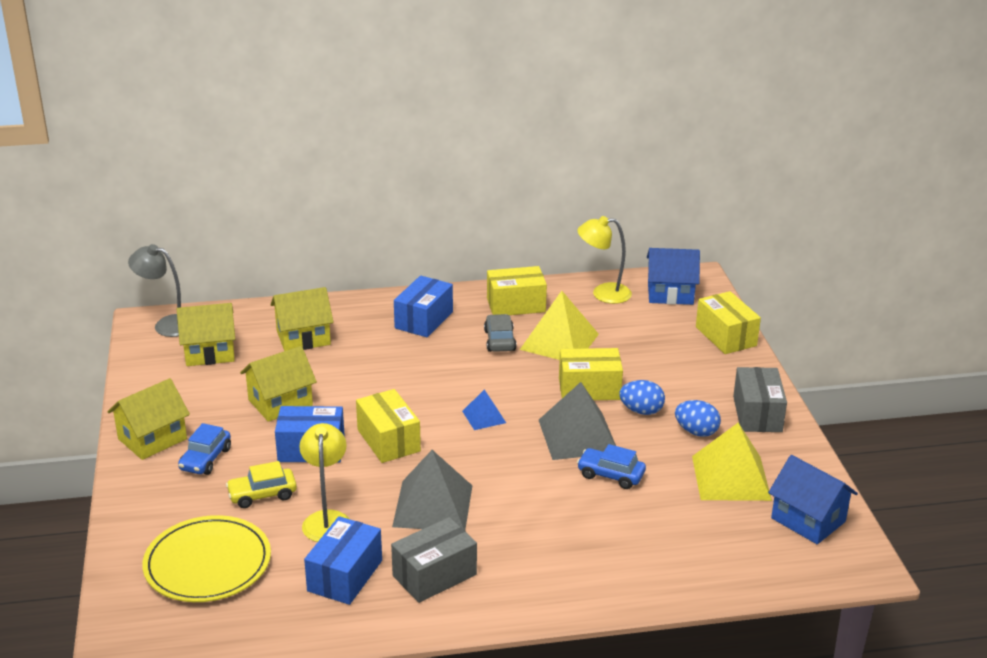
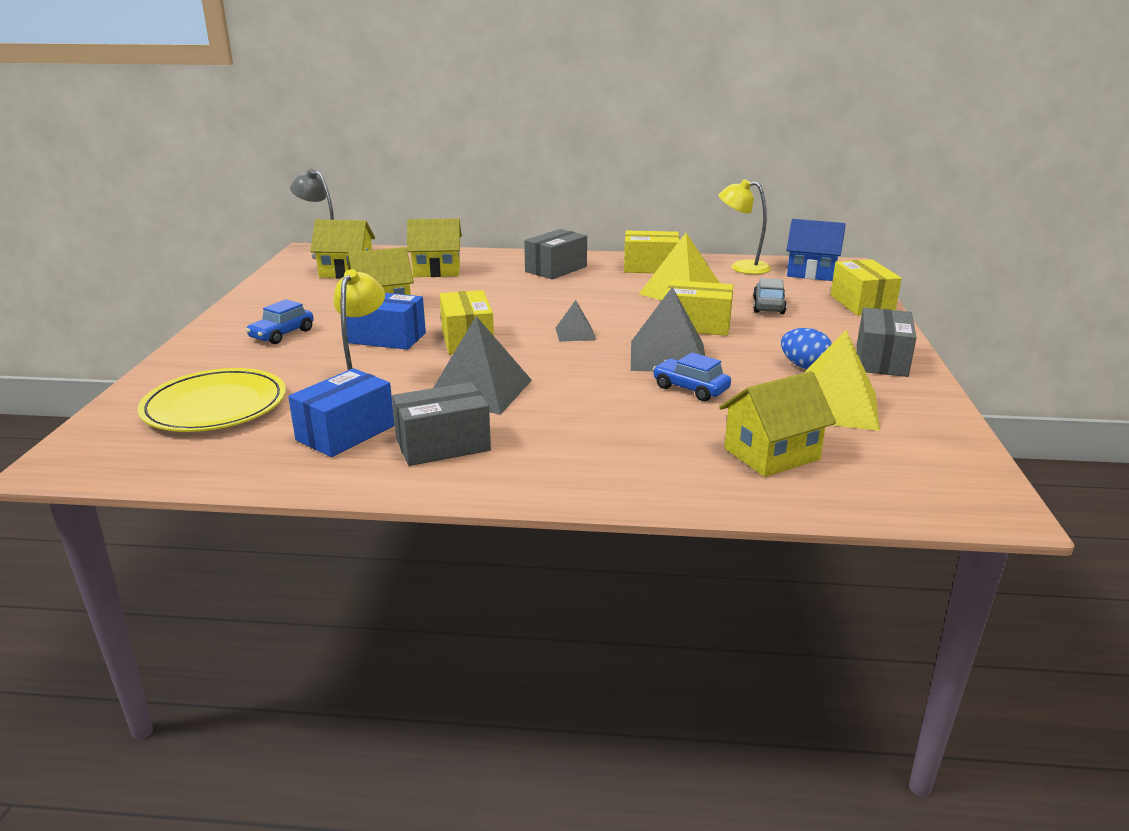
camera: 15 degrees right, 5 degrees down
yellow house [107,378,190,460] -> yellow house moved to [719,371,836,477]
yellow car [226,461,297,508] -> none
blue box [394,276,453,337] -> grey box [524,229,587,279]
blue pyramid [462,389,506,430] -> grey pyramid [556,300,596,342]
grey car [484,314,517,352] -> grey car moved to [753,278,787,314]
blue egg [619,380,665,415] -> none
blue house [768,455,858,544] -> none

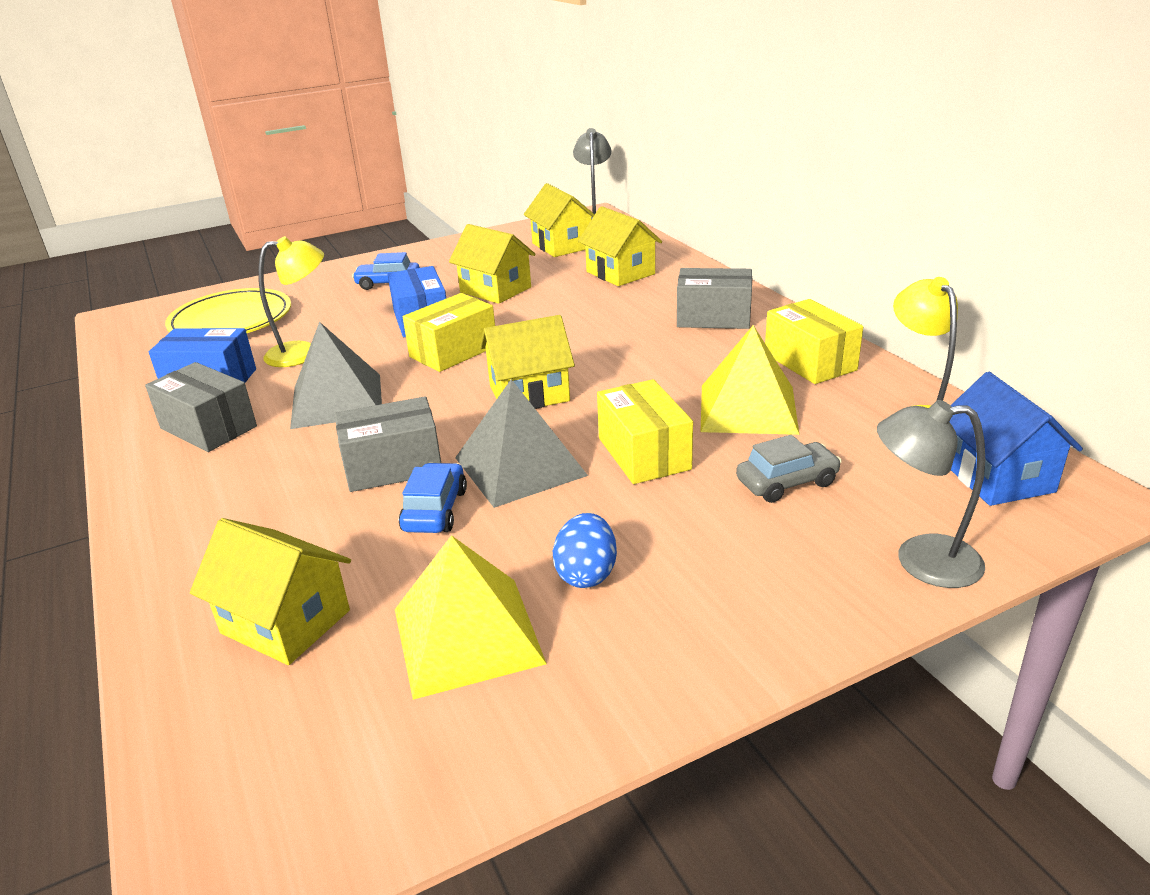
camera: 60 degrees right, 5 degrees up
grey pyramid [556,300,596,342] -> yellow house [480,315,575,409]
yellow box [831,259,902,315] -> grey lamp [877,400,985,588]
grey box [857,308,917,377] -> grey box moved to [335,396,441,492]

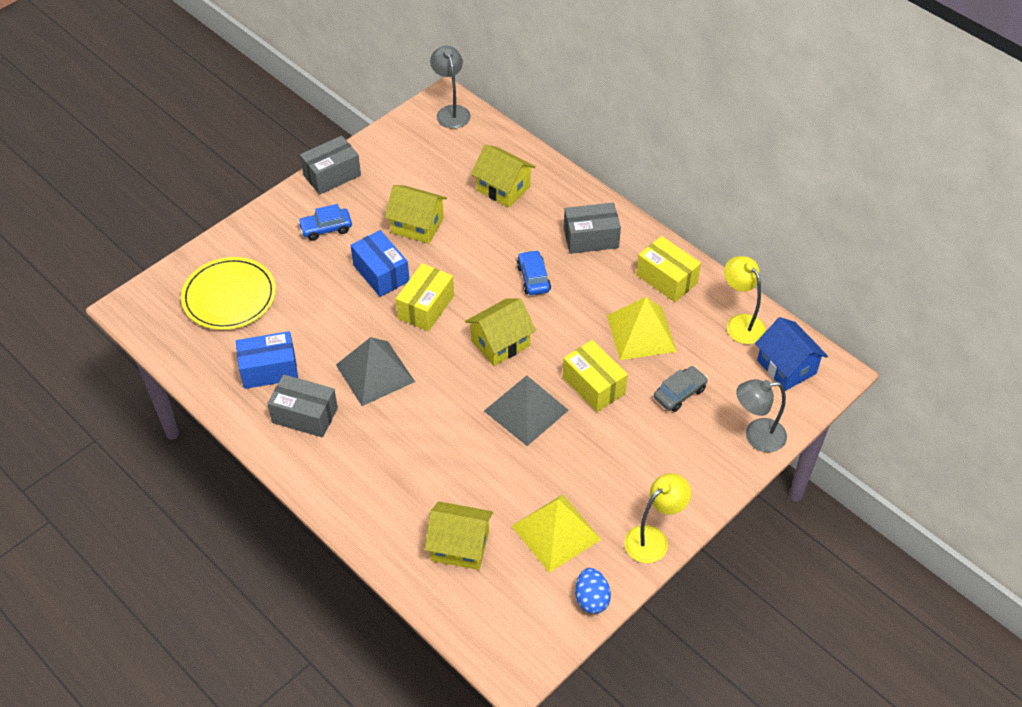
camera: 20 degrees left, 20 degrees up
yellow lamp [258,236,324,367] -> yellow lamp moved to [624,473,691,563]
grey box [335,396,441,492] -> grey box moved to [300,136,361,195]
blue car [399,463,467,533] -> blue car moved to [517,250,551,295]
yellow house [524,183,595,257] -> none
blue egg [553,513,617,588] -> blue egg moved to [575,568,611,614]

